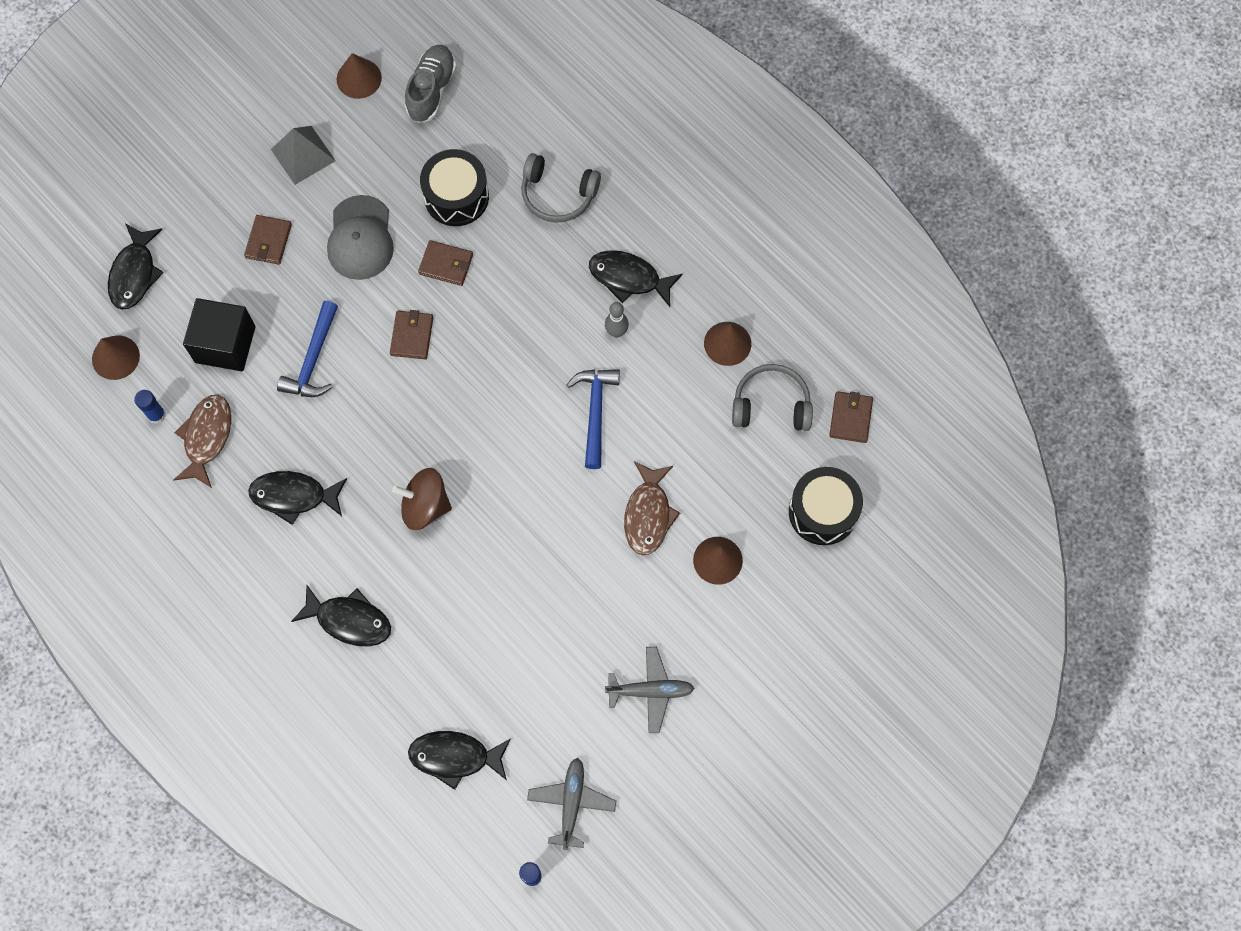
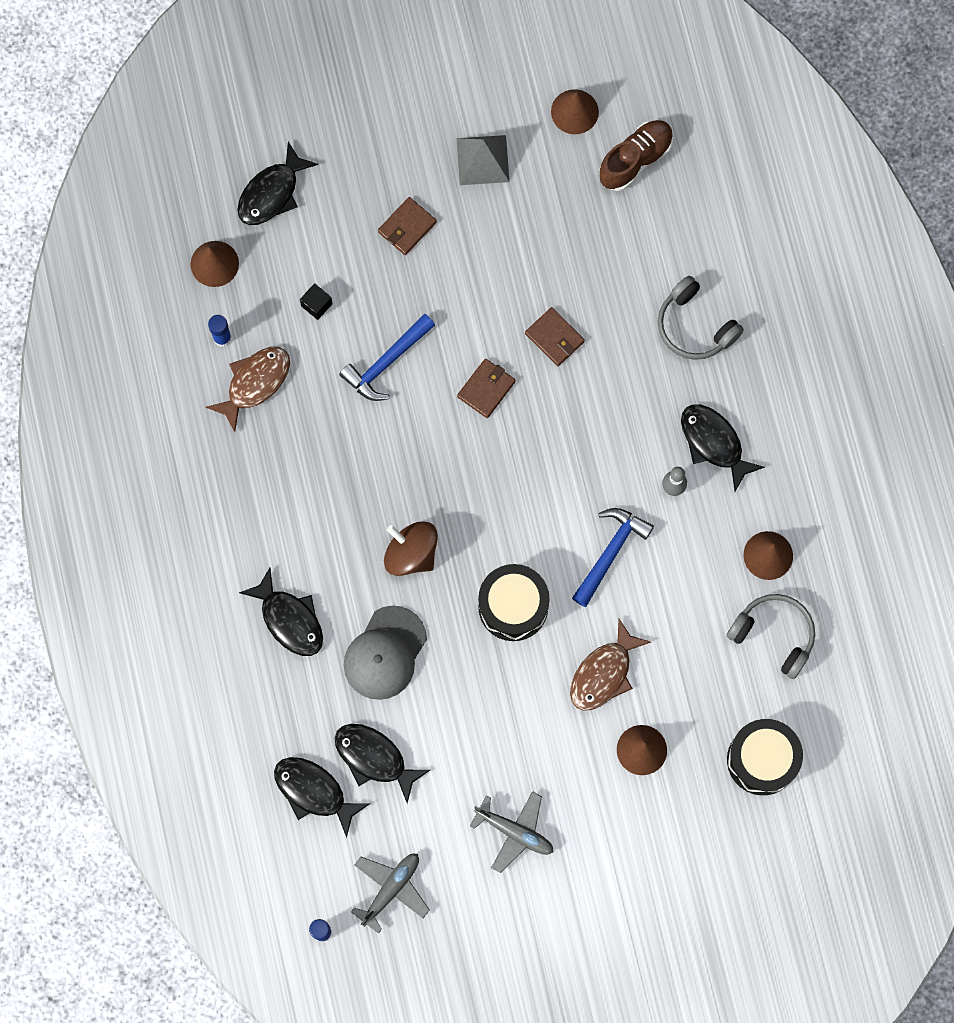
camera: 30 degrees right, 5 degrees up
black cube [183,298,256,371] -> black cube [300,283,333,320], size x0.44
black fish [248,471,347,525] -> black fish moved to [335,724,430,803]
grey cap [327,195,394,280] -> grey cap moved to [344,606,427,700]
grey shoe [405,45,457,123] -> brown shoe [599,120,673,191]
black drum [420,149,489,226] -> black drum moved to [478,564,550,641]
brown wallet [829,391,873,443] -> none

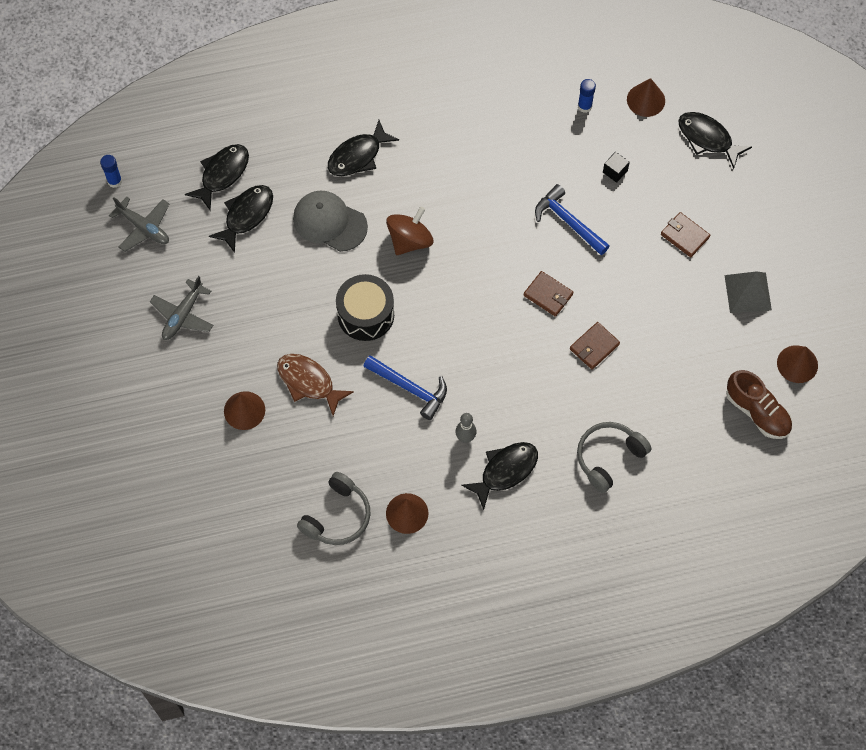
camera: 90 degrees right, 10 degrees down
brown fish [206,347,290,432] -> none
black drum [727,719,803,795] -> none

